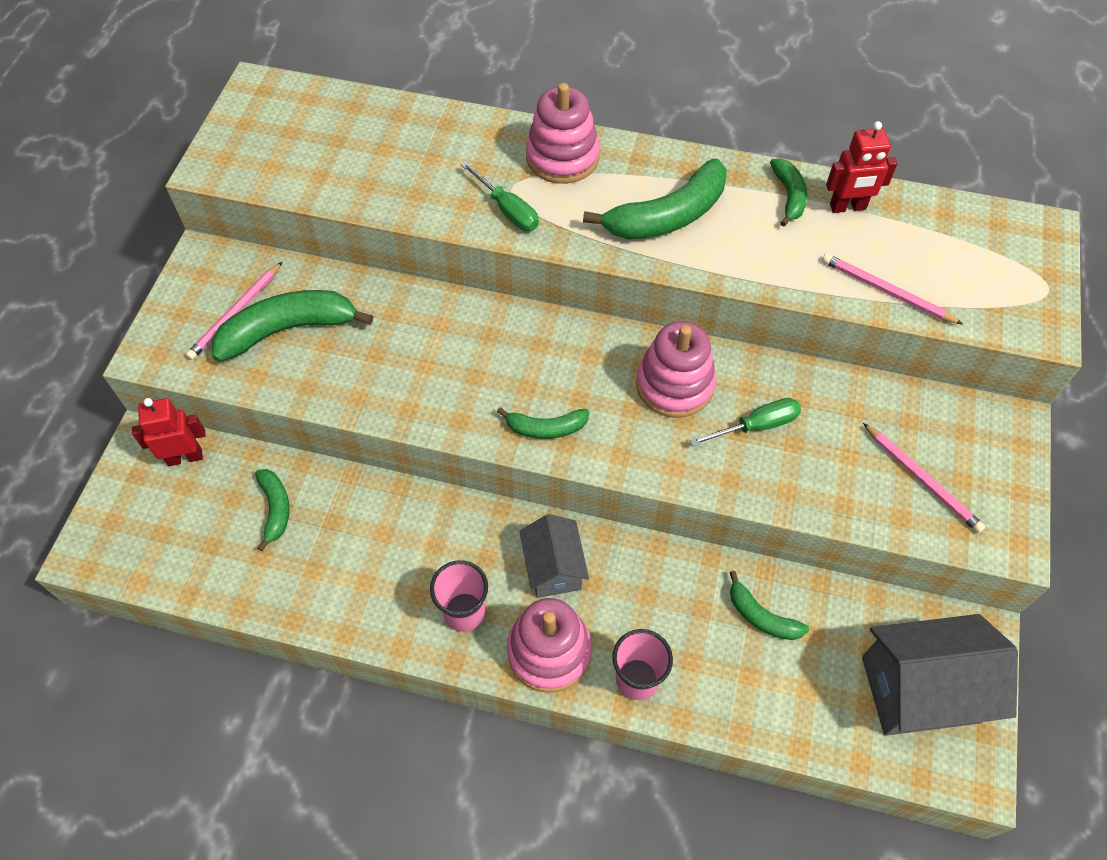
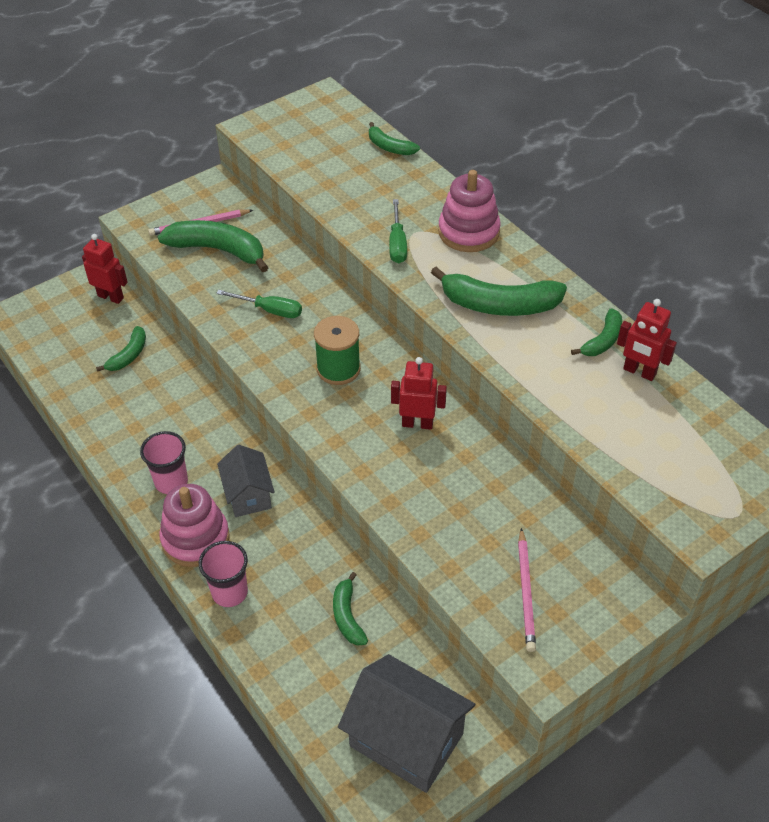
camera: 40 degrees right, 10 degrees down
green banana [497,407,590,439] -> green banana moved to [369,122,420,155]
grey house [519,514,589,598] -> grey house turned 45 degrees counterclockwise [217,445,275,517]
pink stacking toy [636,321,716,418] -> red robot [391,357,447,430]
green screwdriver [690,398,801,446] -> green screwdriver moved to [216,290,302,318]
pink pencil [822,254,963,325] -> none
none -> green spool [314,316,361,385]

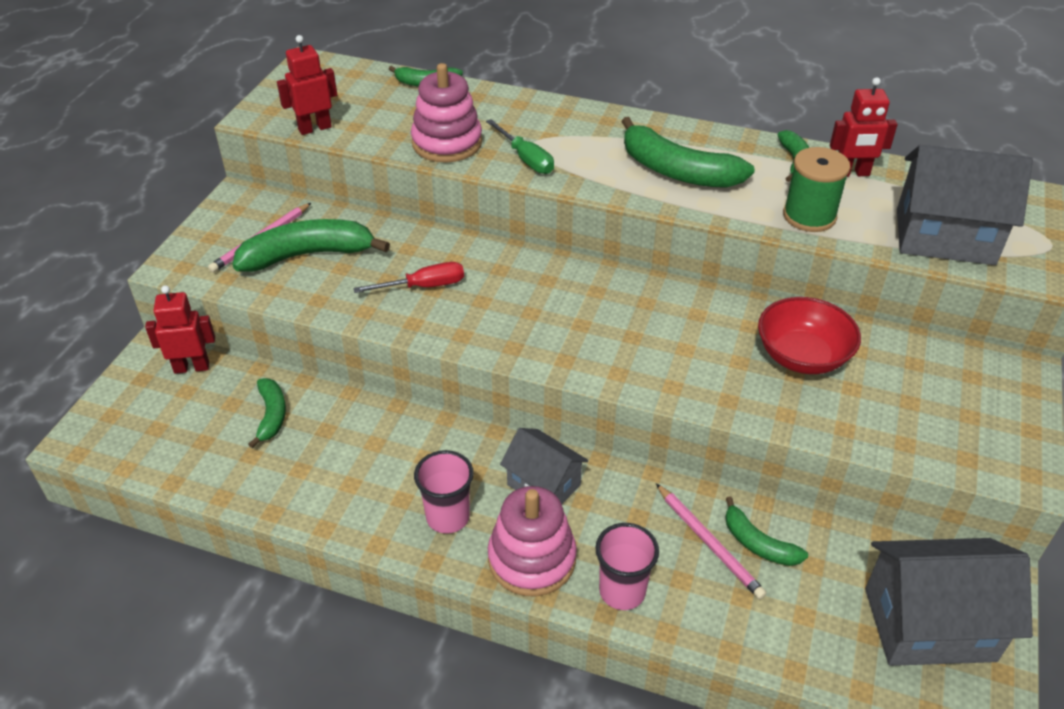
camera: 35 degrees left, 5 degrees down
green screwdriver [216,290,302,318] -> red screwdriver [353,262,464,293]
green spool [314,316,361,385] -> green spool moved to [783,147,850,232]
red robot [391,357,447,430] -> red robot moved to [277,35,337,135]
green banana [431,267,567,316] -> green banana turned 60 degrees clockwise [621,117,755,188]
pink stacking toy [438,170,501,252] -> pink stacking toy moved to [411,63,482,163]
pink pencil [518,528,536,652] -> pink pencil moved to [656,483,767,599]
none -> red bowl [758,297,861,374]
none -> grey house [897,145,1033,265]

